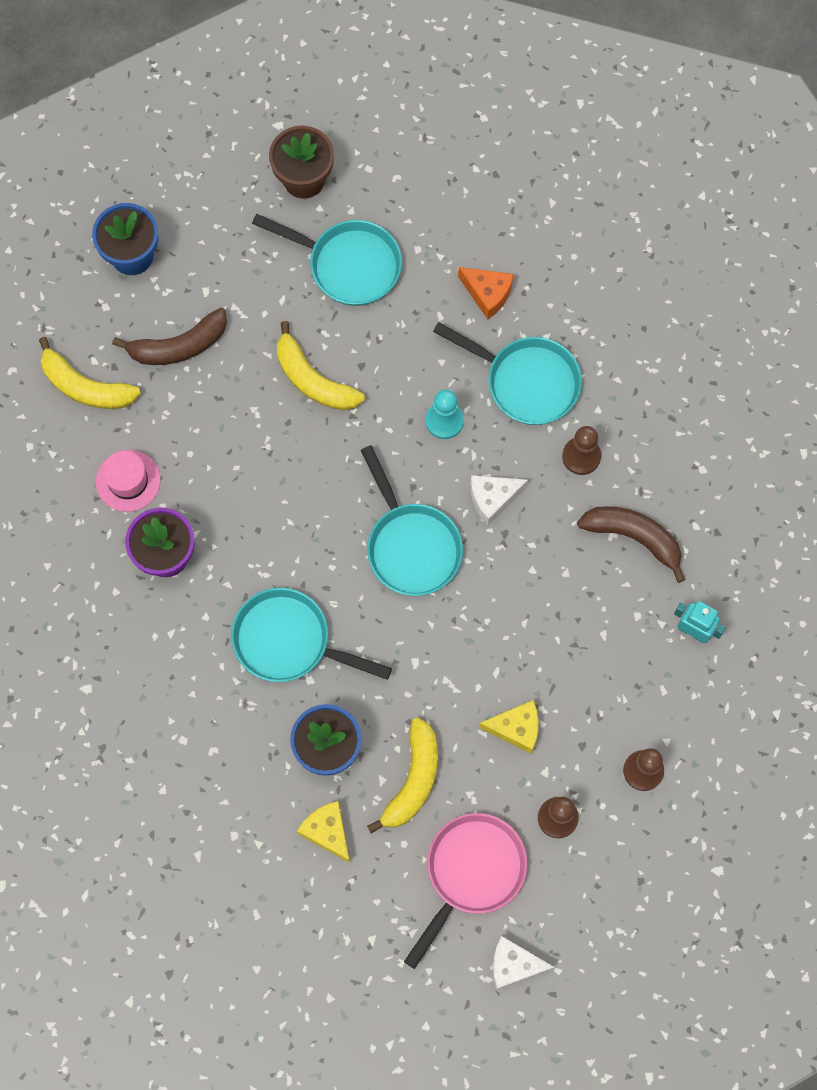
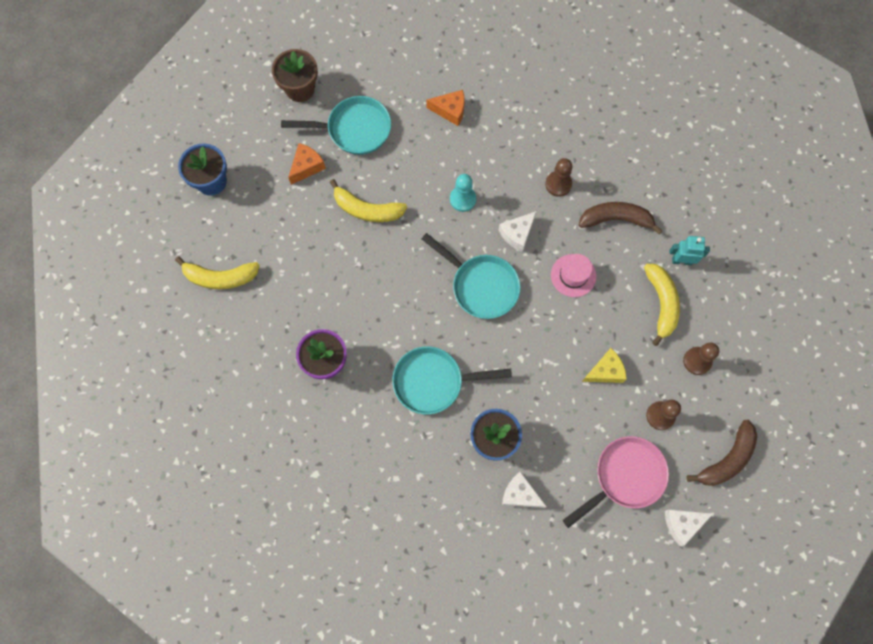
camera: 25 degrees left, 0 degrees up
pink hat [96,450,160,512] -> pink hat moved to [551,254,596,297]
brown banana [112,308,227,365] -> brown banana moved to [686,420,757,486]
yellow cheese [297,801,350,863] -> white cheese [502,472,547,508]
yellow banana [367,717,438,833] -> yellow banana moved to [644,264,680,346]
pink pan [404,813,527,969] -> pink pan turned 45 degrees clockwise [563,436,669,528]
turquoise pan [433,322,582,425] -> none
none -> orange cheese [288,143,326,185]

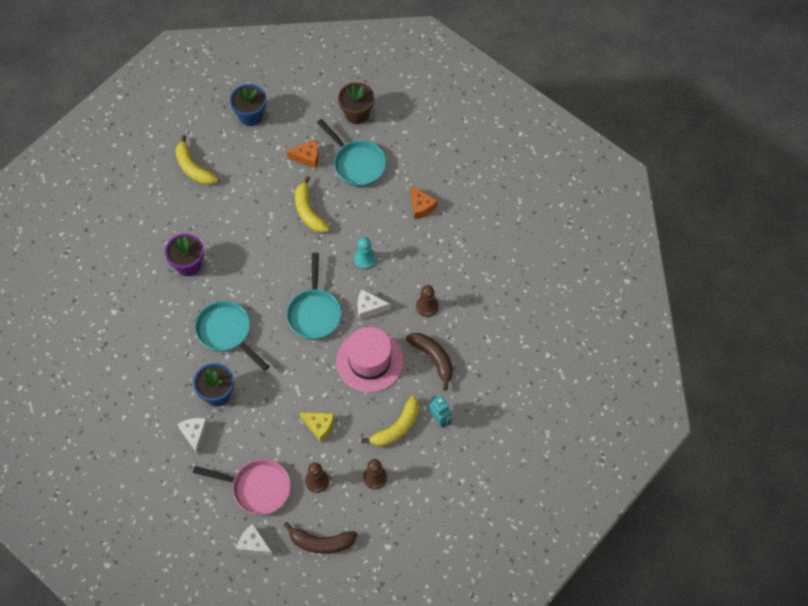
camera: 50 degrees right, 10 degrees down
pink hat [551,254,596,297] -> pink hat [336,327,404,392], size x1.78

